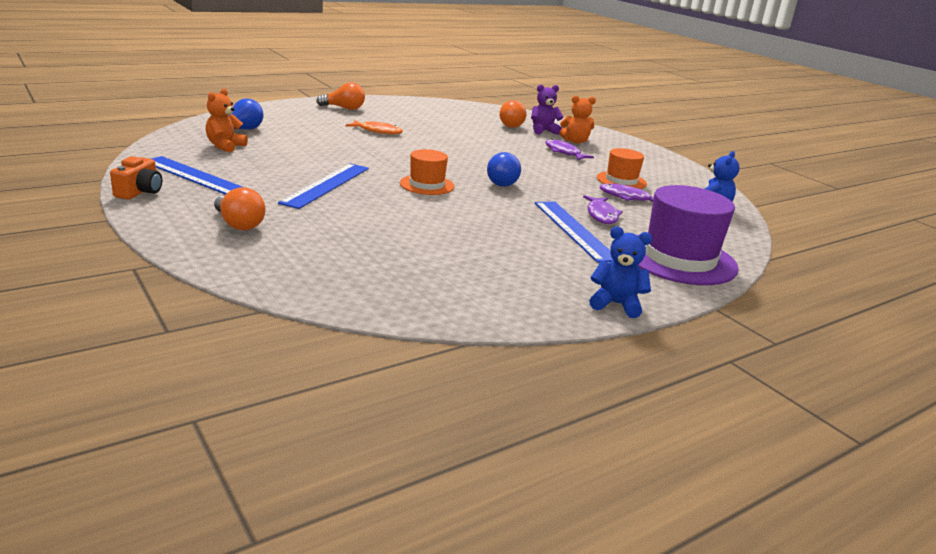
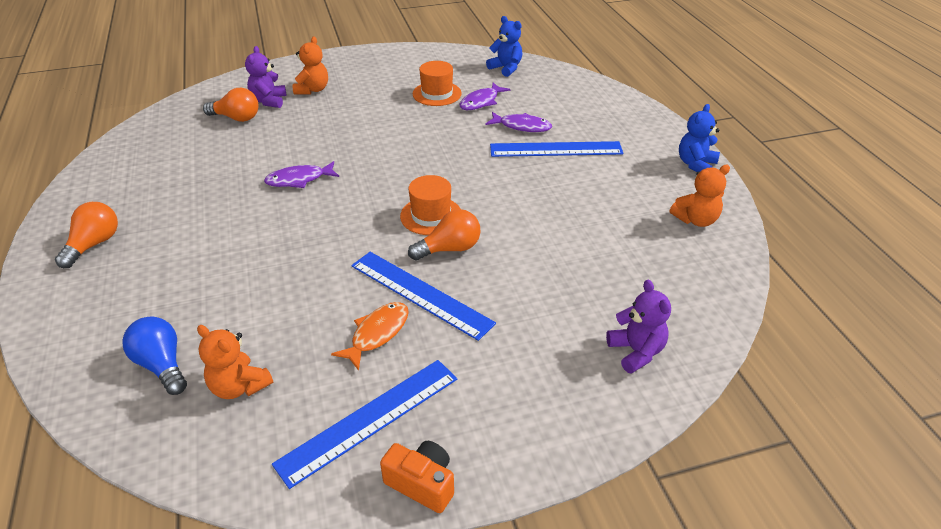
camera: 70 degrees left, 15 degrees up
orange light bulb [214,187,266,230] -> orange light bulb moved to [408,209,481,260]
orange fish [346,120,403,134] -> orange fish moved to [331,302,409,371]
blue light bulb [487,152,521,187] -> none
purple fish [545,139,594,161] -> purple fish moved to [264,161,339,188]
purple hat [638,185,739,285] -> none
none -> purple teddy bear [606,280,671,374]
none -> orange teddy bear [670,165,730,227]

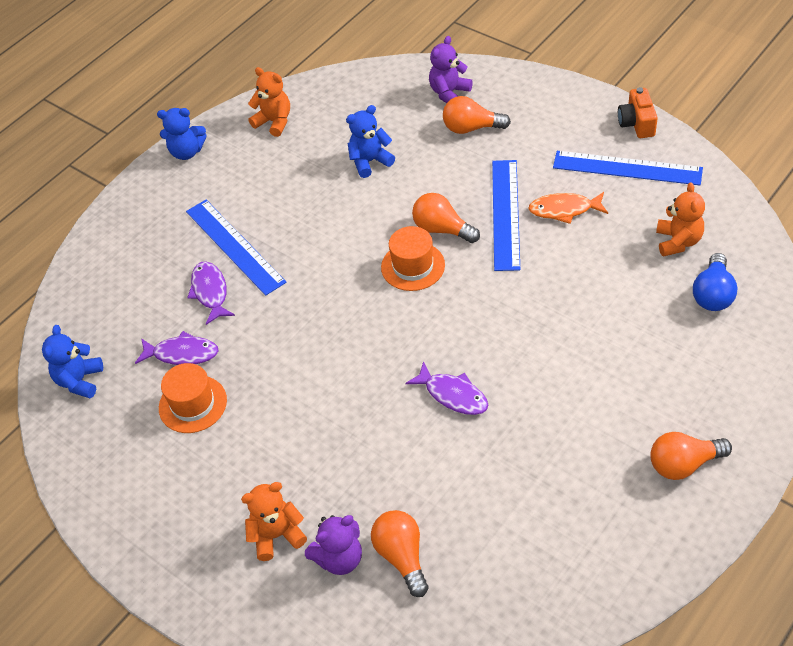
camera: 120 degrees left, 10 degrees up
none -> blue teddy bear [346,105,395,178]
none -> orange light bulb [443,96,511,134]

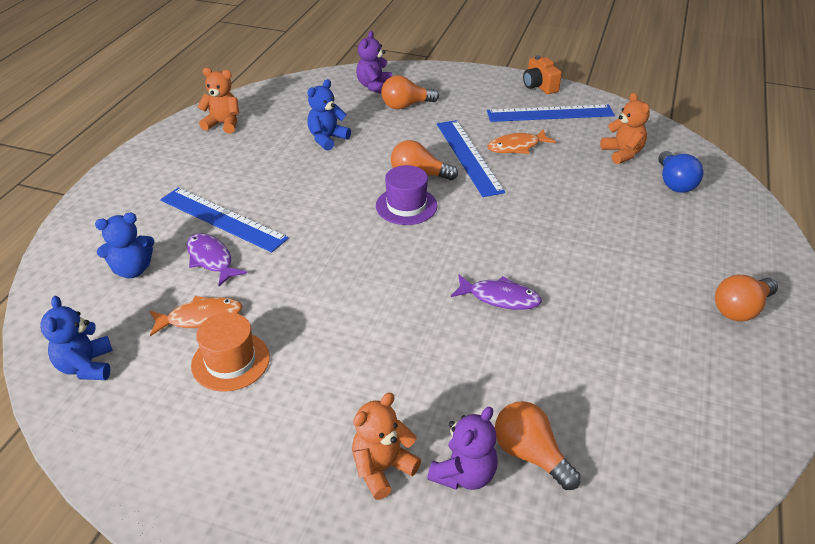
camera: 25 degrees left, 10 degrees down
purple fish [135,331,219,365] -> orange fish [150,296,242,336]
blue teddy bear [157,108,207,160] -> blue teddy bear moved to [95,213,154,278]
orange hat [381,226,445,291] -> purple hat [376,165,437,225]

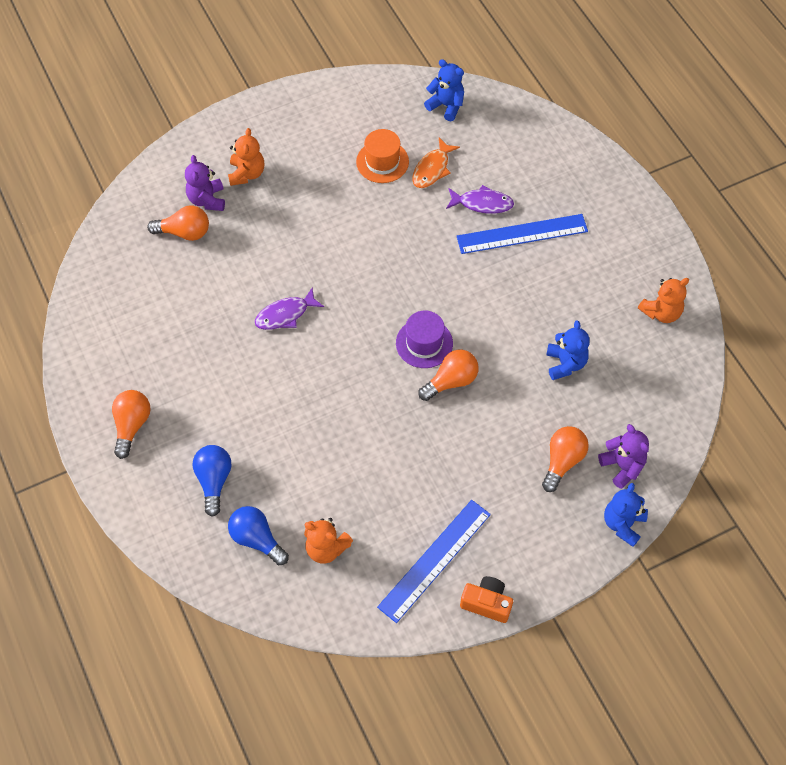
camera: 135 degrees right, 20 degrees up
blue teddy bear [95,213,154,278] -> blue teddy bear moved to [604,483,648,547]
blue ruler [437,120,505,197] -> none
orange fish [487,129,556,154] -> none
none -> blue light bulb [193,445,231,517]

